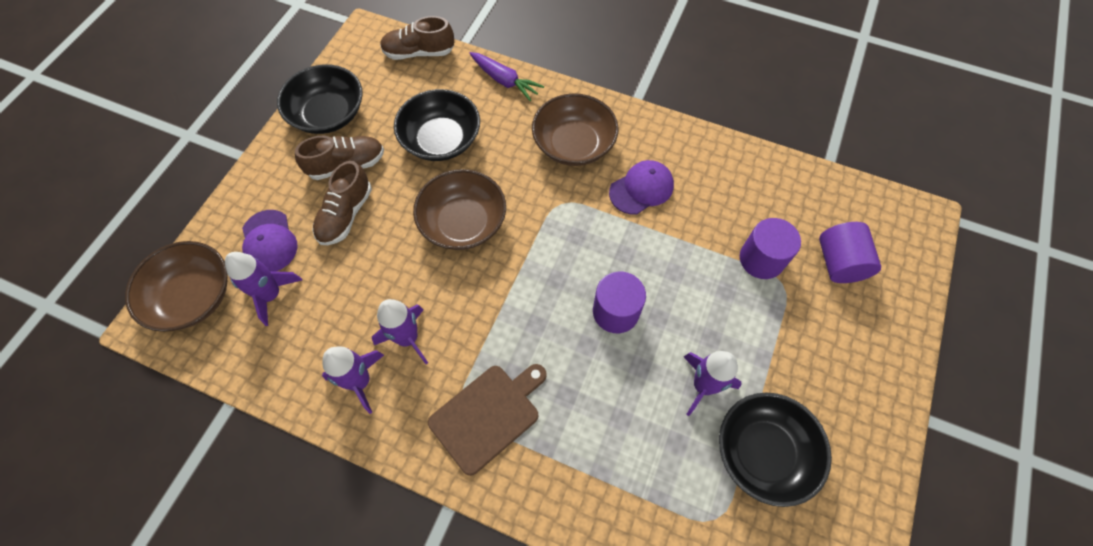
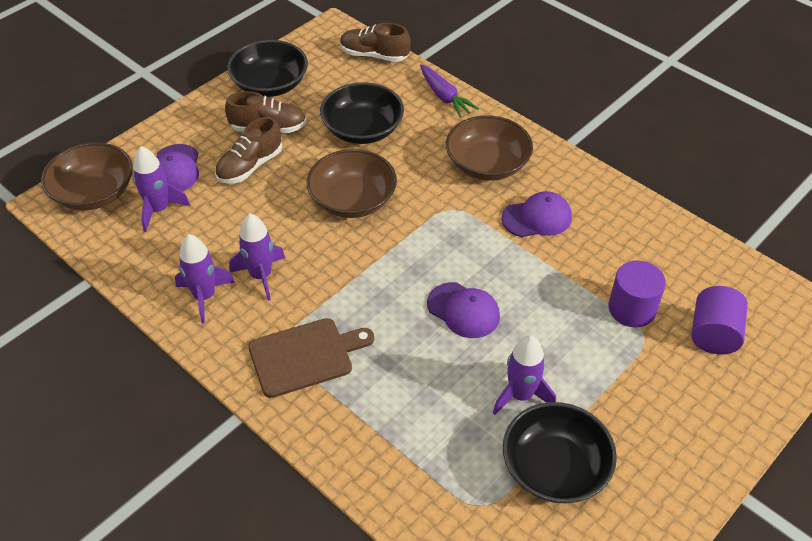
camera: 20 degrees right, 15 degrees down
purple cylinder [593,272,646,333] -> purple cap [427,282,500,338]

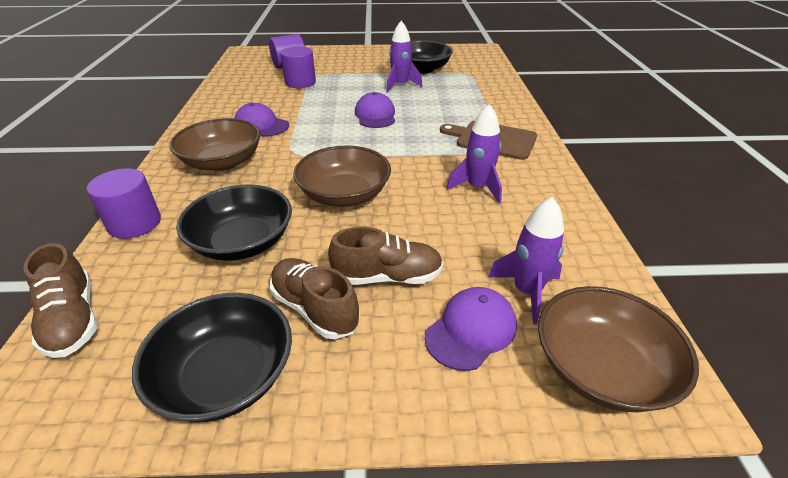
camera: 135 degrees left, 10 degrees down
purple rocket [175,234,235,323] -> none
purple carrot [420,64,479,118] -> purple cylinder [87,168,161,239]

